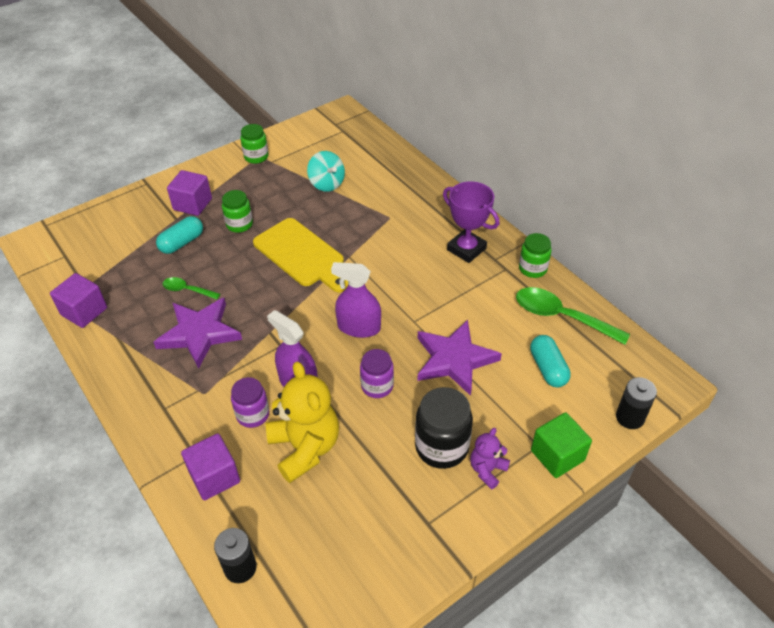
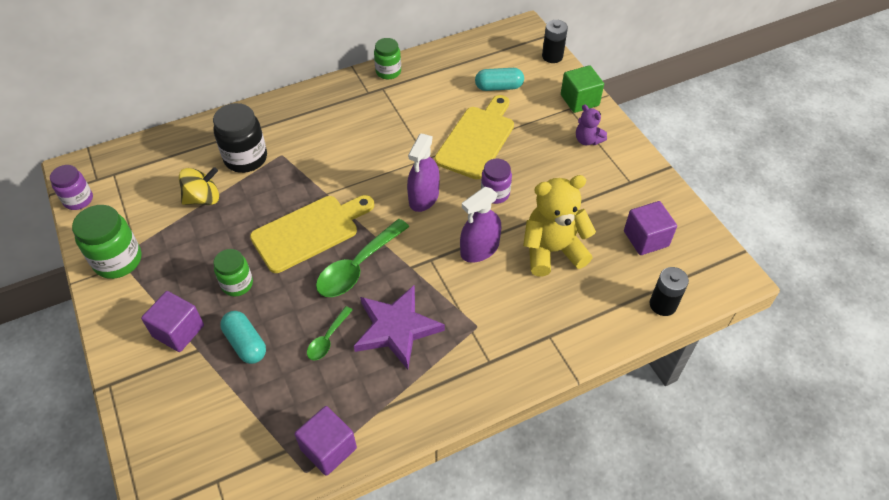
camera: 80 degrees left, 5 degrees up
purple cube [181,434,240,500] -> purple cube moved to [624,201,677,255]
purple jar [231,377,269,428] -> purple jar moved to [50,165,93,210]
green jar [240,124,269,164] -> green jar [72,205,142,279], size x1.55
turquoise spinning top [307,151,345,192] -> yellow spinning top [179,167,219,205]
black jar [415,387,473,469] -> black jar moved to [213,103,267,173]
purple star [417,320,502,396] -> yellow cutting board [434,95,514,179]
purple trophy [443,181,499,263] -> none
green spoon [516,287,630,345] -> green spoon moved to [316,219,409,297]

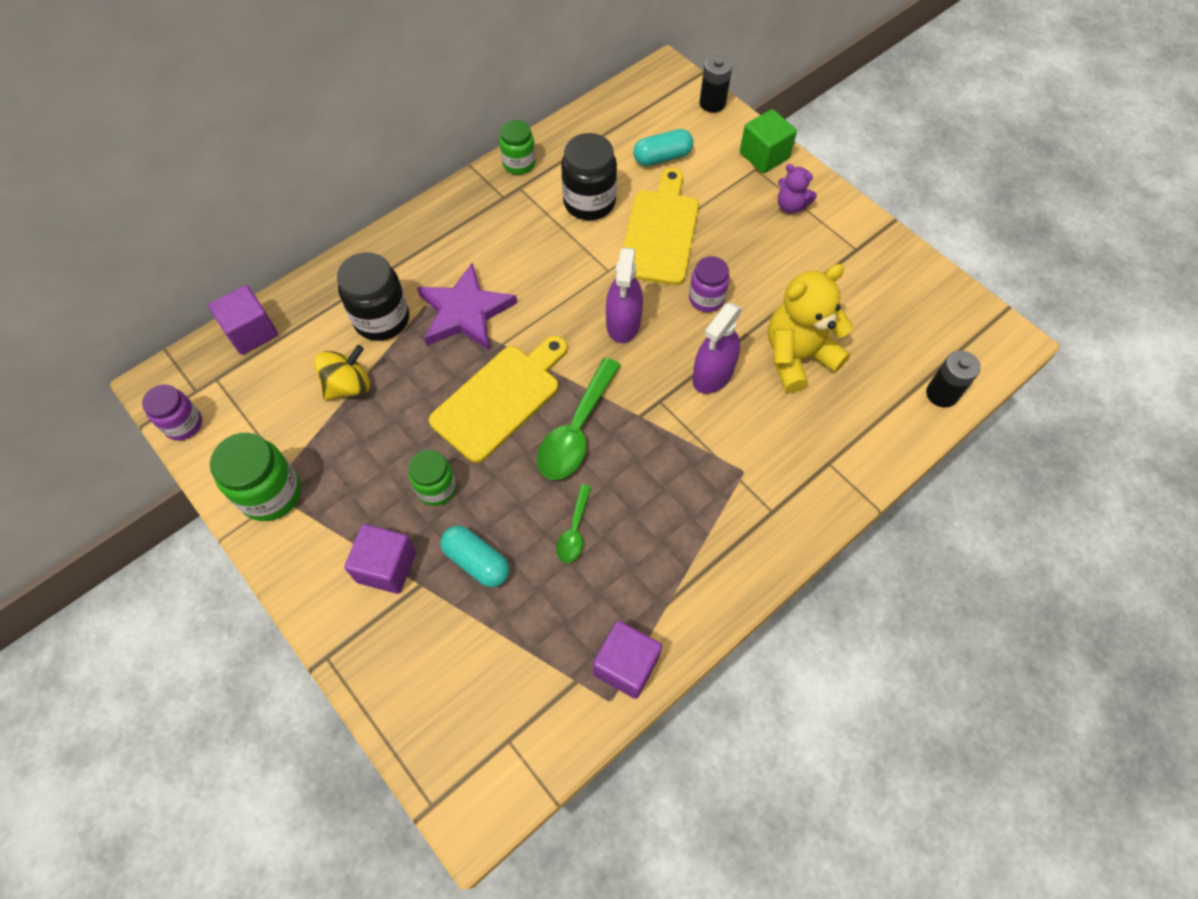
camera: 15 degrees left, 10 degrees up
purple star [354,285,445,370] -> purple star moved to [417,262,517,350]
purple cube [624,201,677,255] -> purple cube moved to [208,285,278,355]
none -> black jar [561,133,617,220]

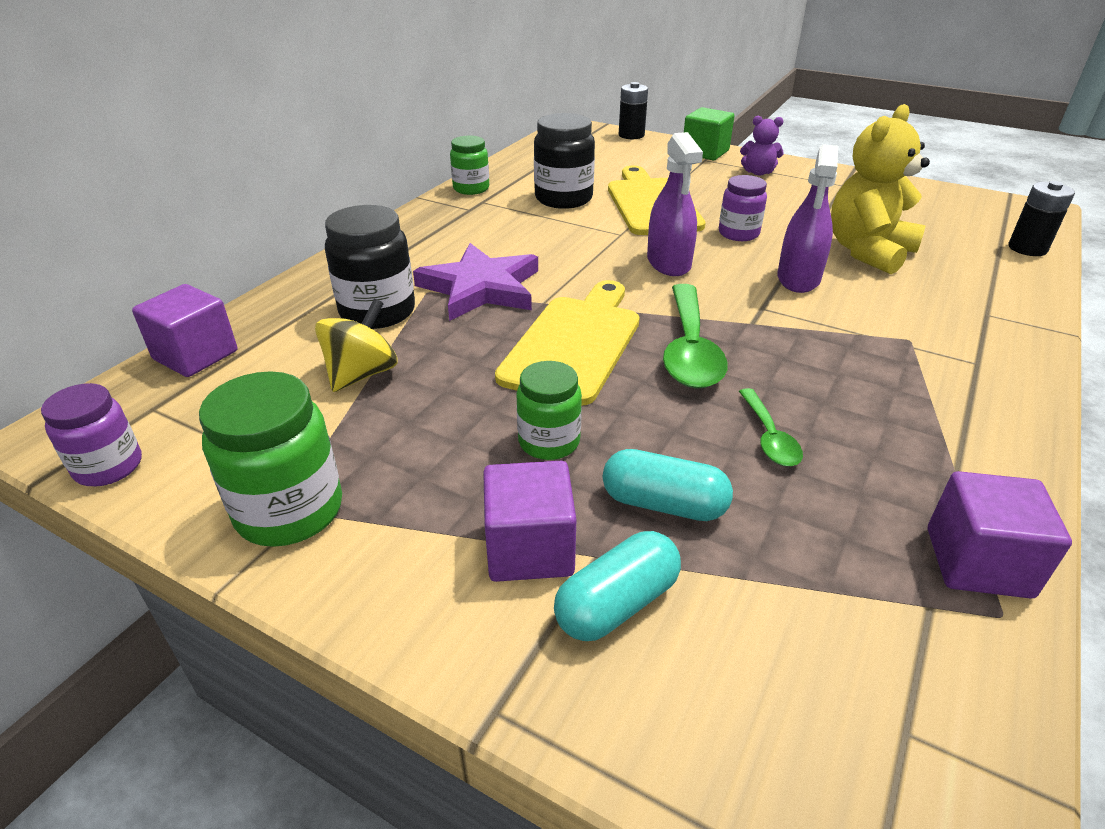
camera: 20 degrees left, 25 degrees down
turquoise capsule [633,129,693,166] -> turquoise capsule moved to [554,531,681,641]

